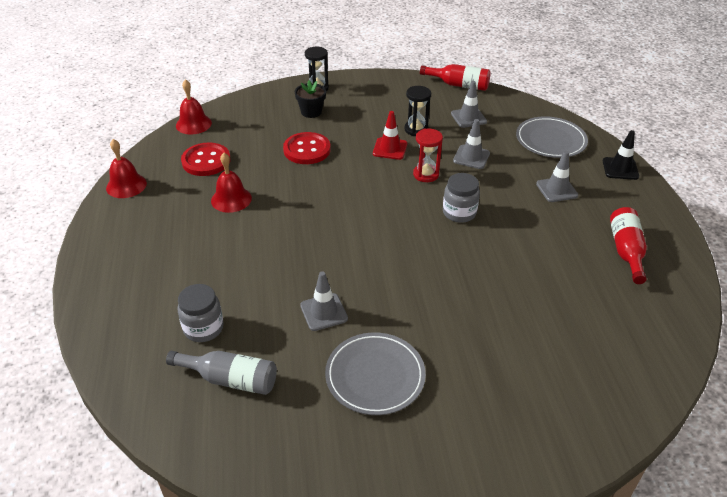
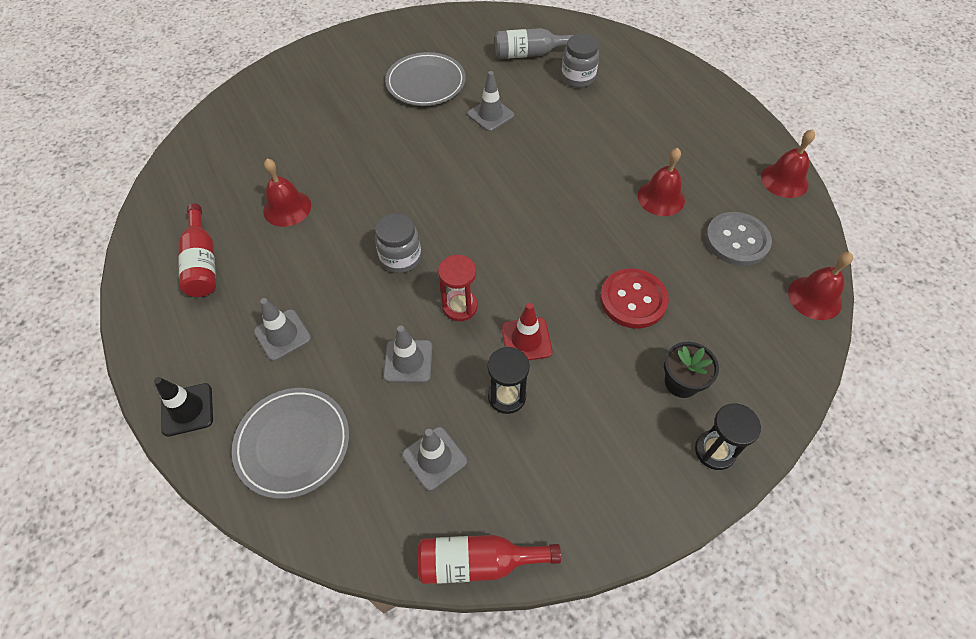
camera: 160 degrees right, 15 degrees up
red button [181,142,231,176] -> grey button [705,212,772,266]
none -> red bell [263,159,311,227]

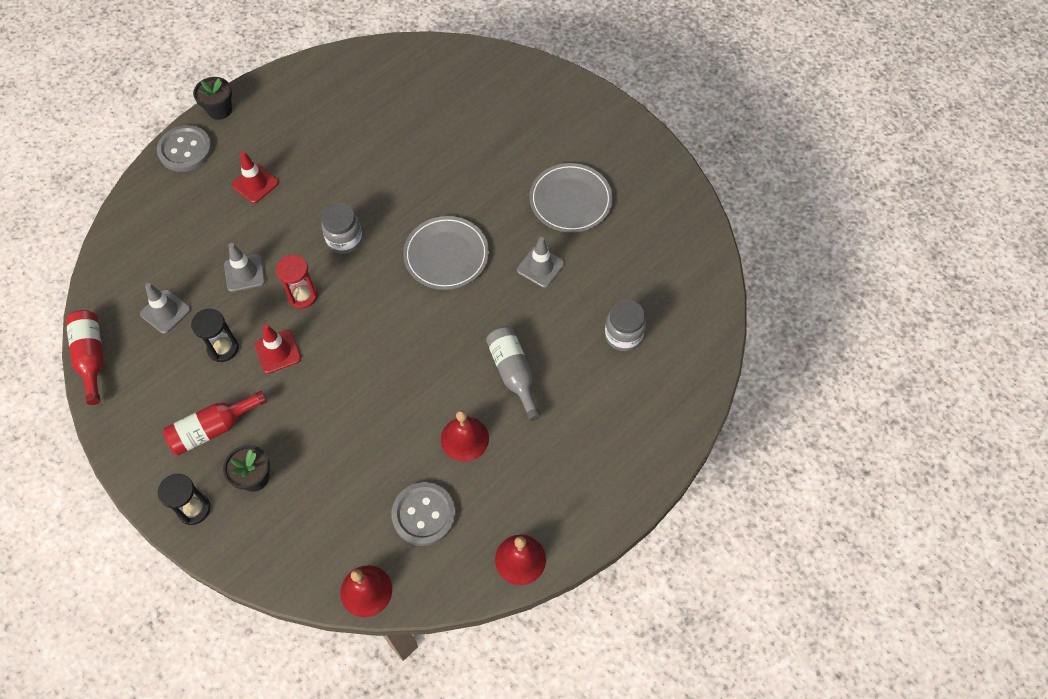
camera: 75 degrees right, 5 degrees up
black traffic cone [154,377,213,437] -> grey button [157,125,212,172]
red bottle [178,203,216,297] -> red bottle moved to [163,391,267,455]
grey plate [232,388,349,499] -> grey plate moved to [403,216,489,290]
grey traffic cone [254,298,311,361] -> red traffic cone [232,151,279,203]
red bell [263,159,311,227] -> none
grey bottle [495,28,576,59] -> grey bottle moved to [486,326,541,421]
red button [600,268,669,329] -> none
none -> black flower pot [193,77,232,120]

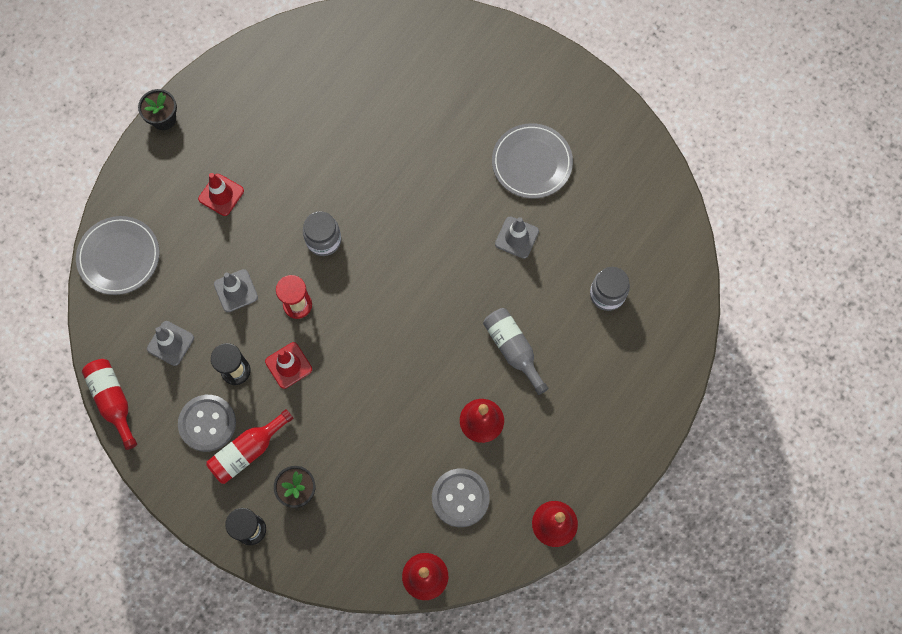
camera: 10 degrees left, 10 degrees up
grey button [157,125,212,172] -> grey button moved to [178,395,236,452]
grey plate [403,216,489,290] -> grey plate moved to [76,216,160,295]

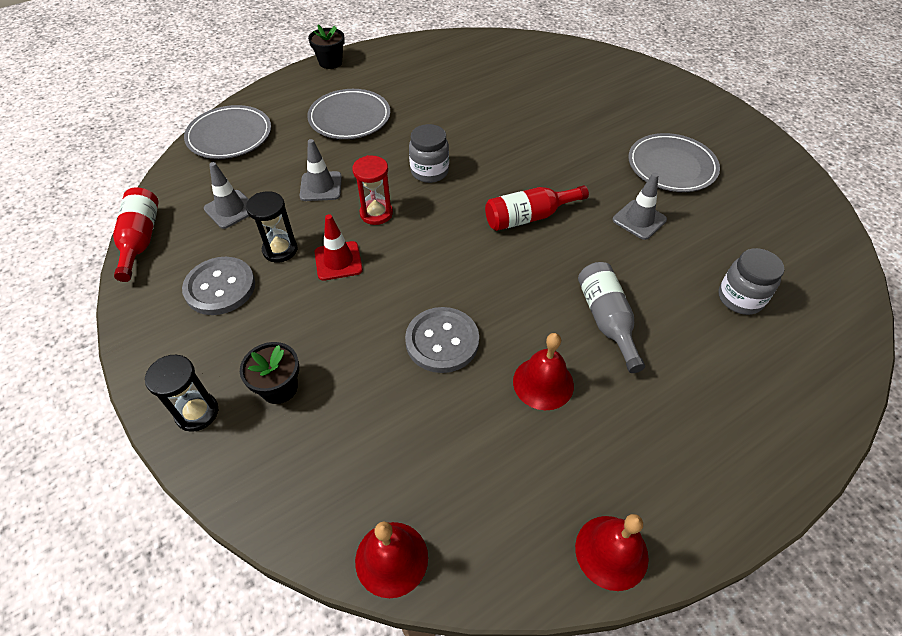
camera: 20 degrees right, 20 degrees down
red traffic cone [198,173,244,216] -> grey plate [307,89,390,139]
red bottle [206,409,294,484] -> red bottle moved to [485,185,589,231]
grey button [432,469,490,527] -> grey button moved to [405,307,479,373]

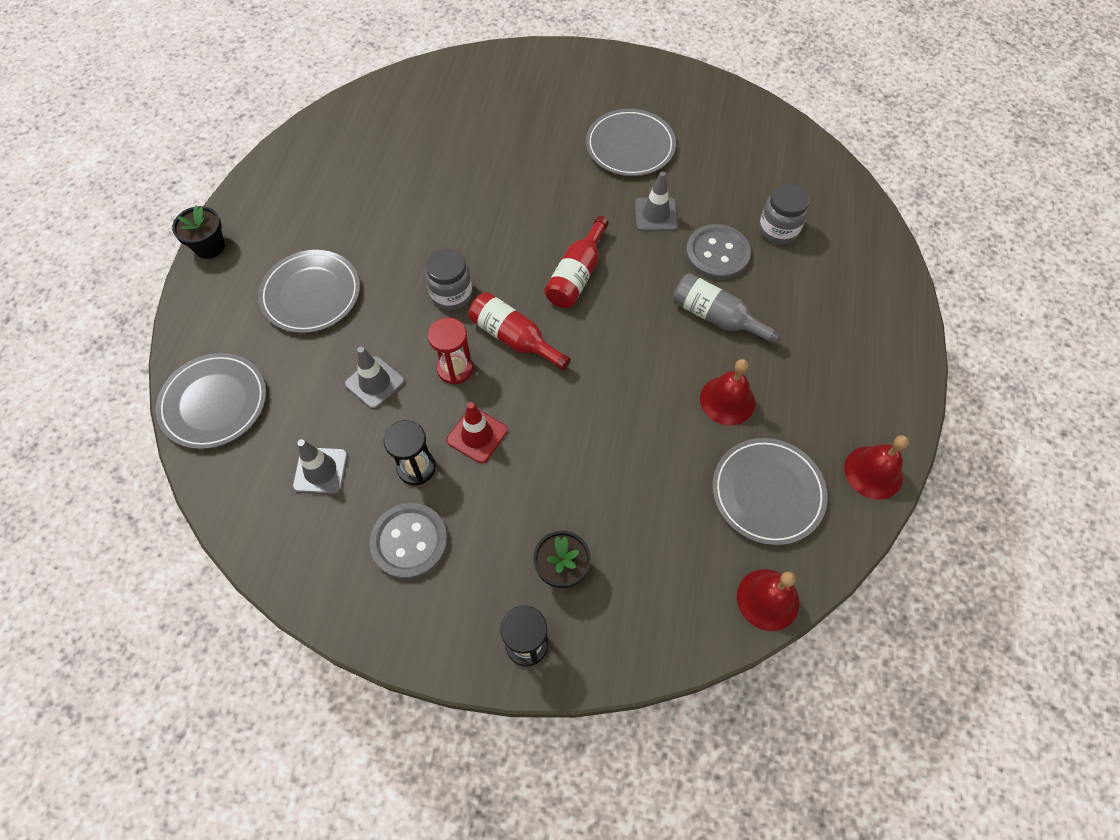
camera: 45 degrees left, 10 degrees up
red bottle [113,187,159,282] -> red bottle moved to [469,292,571,371]
grey button [405,307,479,373] -> grey button moved to [686,224,751,280]
none -> grey plate [712,438,828,545]

